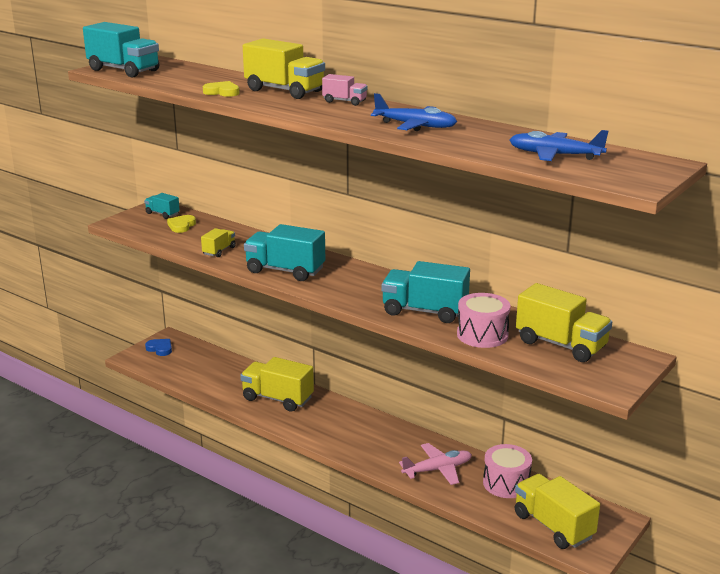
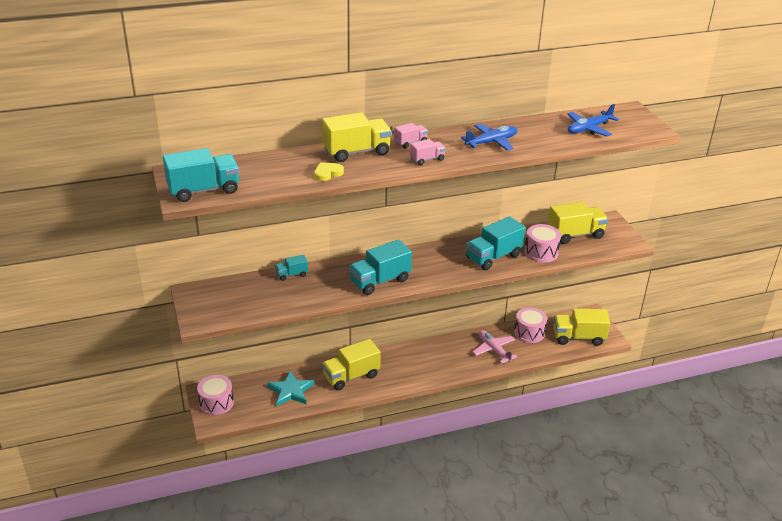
camera: 55 degrees left, 10 degrees up
turquoise truck [144,193,180,219] -> turquoise truck moved to [275,255,308,281]
blue heart [145,339,172,356] -> pink drum [197,375,234,415]
yellow heart [167,215,196,233] -> none
yellow truck [201,228,236,257] -> none
pink plane [399,443,472,485] -> pink plane turned 45 degrees counterclockwise [473,330,518,364]
none -> turquoise star [267,371,314,406]
none -> pink truck [410,139,446,165]

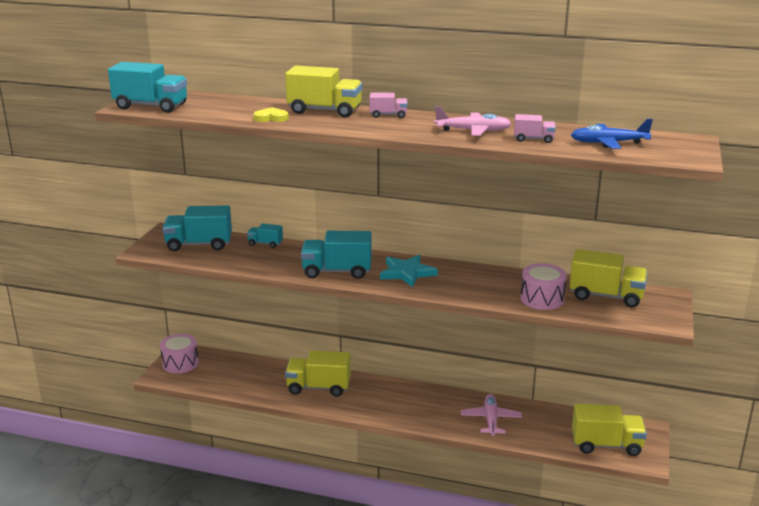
camera: 35 degrees right, 10 degrees down
turquoise star [267,371,314,406] -> turquoise star moved to [380,255,438,287]
pink truck [410,139,446,165] -> pink truck moved to [514,114,556,143]
blue plane [461,124,518,151] -> pink plane [435,106,512,136]
turquoise truck [466,216,526,270] -> turquoise truck moved to [162,205,232,251]
pink drum [514,307,547,343] -> none
yellow truck [553,308,610,346] -> yellow truck turned 150 degrees clockwise [572,404,647,456]

